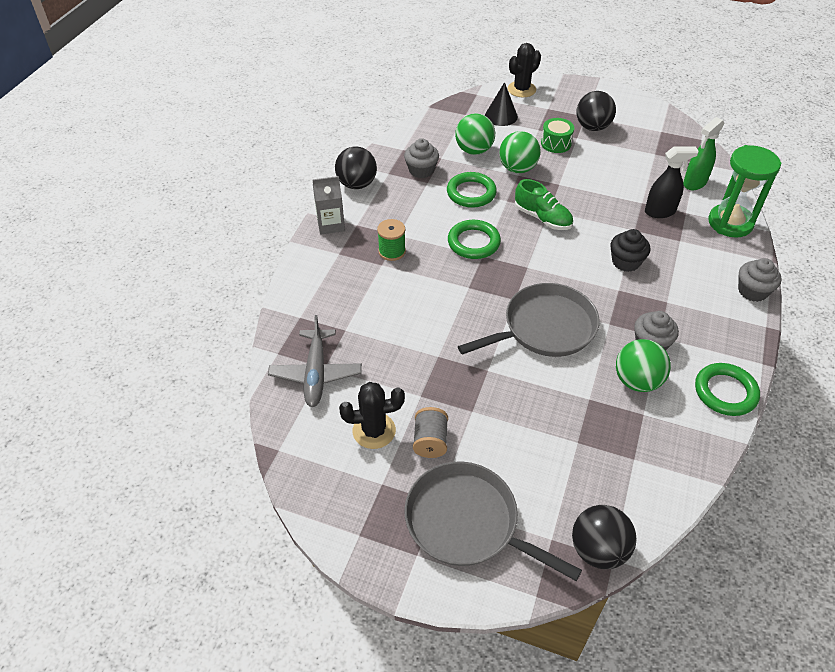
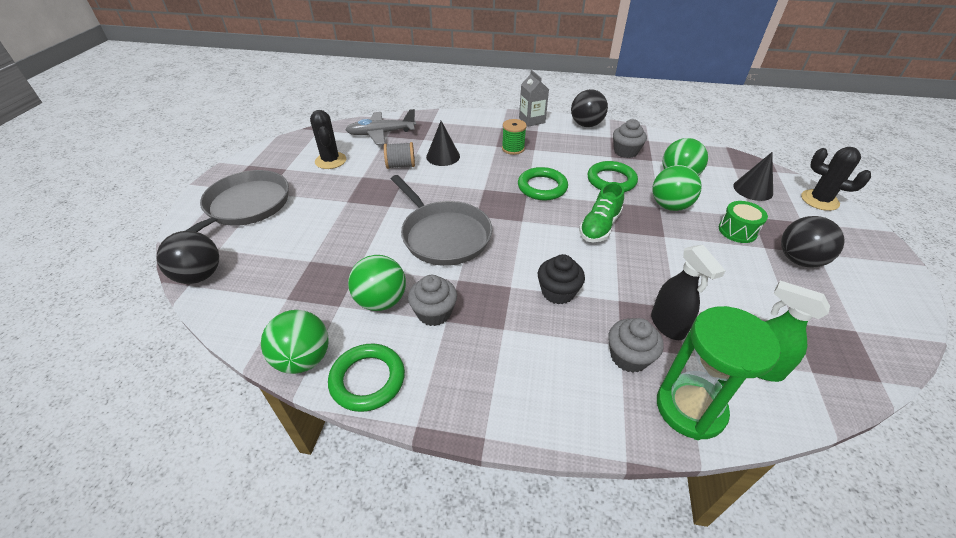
camera: 80 degrees right, 5 degrees down
grey spool [413,407,448,458] -> grey spool moved to [384,142,415,169]
grey cupcake [738,258,782,302] -> grey cupcake moved to [608,318,664,373]
none -> green ball [261,310,329,374]
none -> black cone [426,121,460,166]

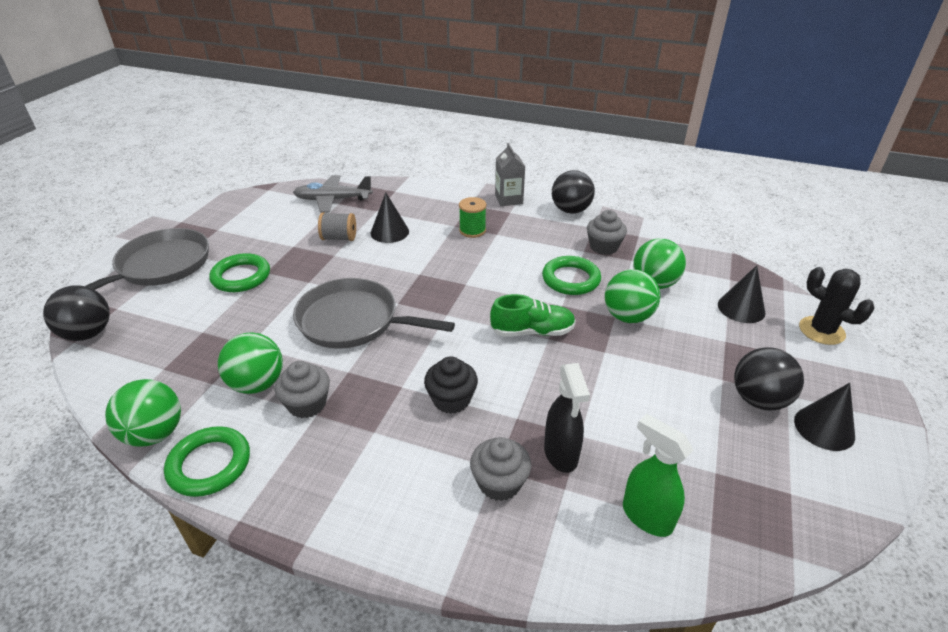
camera: 10 degrees right, 5 degrees down
black cactus [310,110,346,169] -> none
grey pan [391,175,492,266] -> grey pan turned 135 degrees clockwise [293,278,455,349]
green ring [518,167,568,200] -> green ring moved to [209,253,270,292]
green shoe [579,182,624,242] -> green shoe turned 135 degrees counterclockwise [490,294,576,337]
green hourglass [657,306,781,440] -> none
green drum [719,201,768,243] -> none
none -> black cone [794,383,855,451]

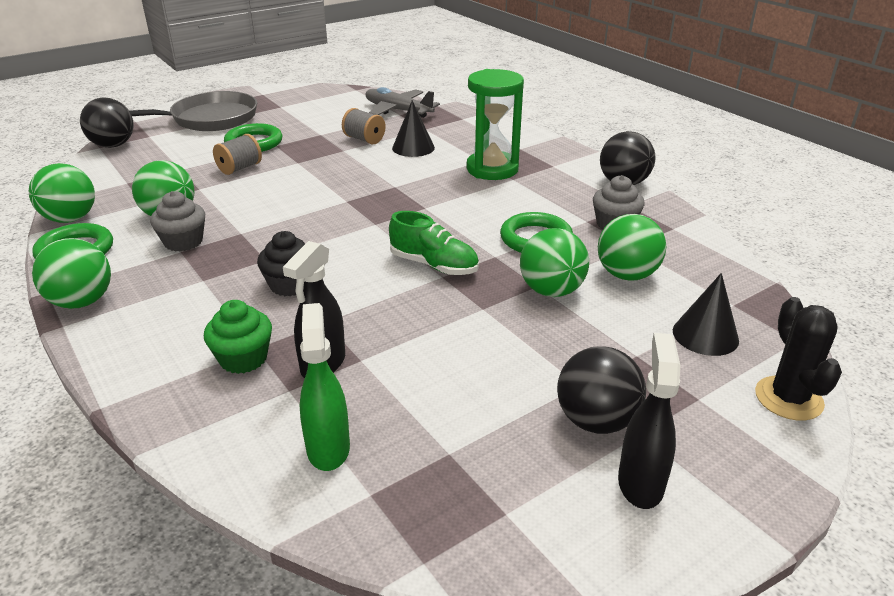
camera: 35 degrees right, 5 degrees down
grey pan [293,278,455,349] -> none
green spool [459,197,486,238] -> green hourglass [467,69,524,180]
grey cupcake [470,437,531,501] -> green cupcake [204,300,272,374]
grey carton [495,143,525,206] -> none
black cone [794,383,855,451] -> black spray bottle [618,333,680,509]
none -> green ball [32,238,111,309]
none -> grey spool [213,134,262,175]

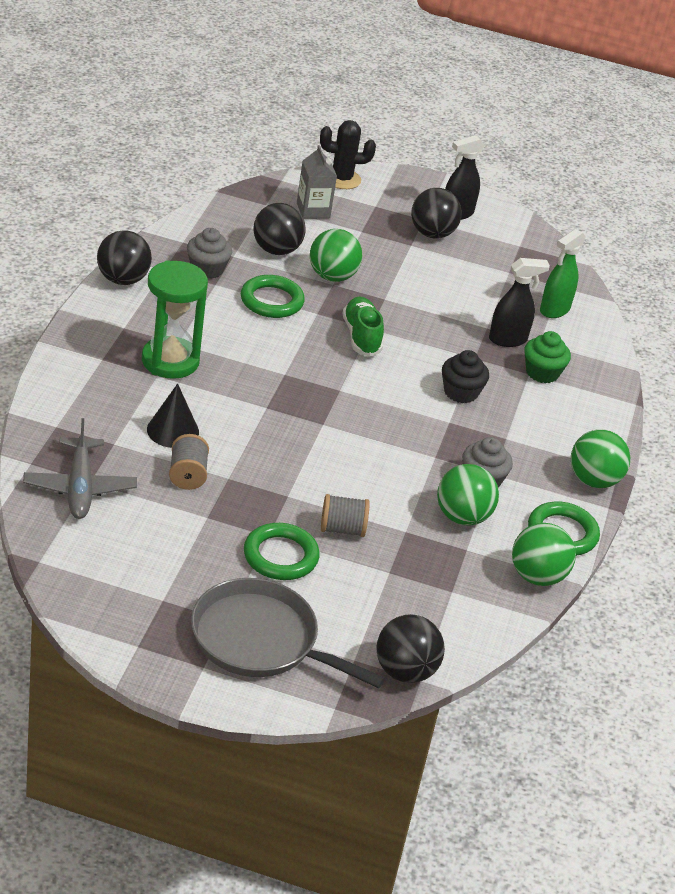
camera: 135 degrees left, 5 degrees up
green ball [598,214,666,281] -> black ball [253,203,306,255]
black cone [673,273,739,356] -> grey carton [297,145,337,219]
black cactus [755,297,842,421] -> black cactus turned 45 degrees clockwise [320,120,376,189]

